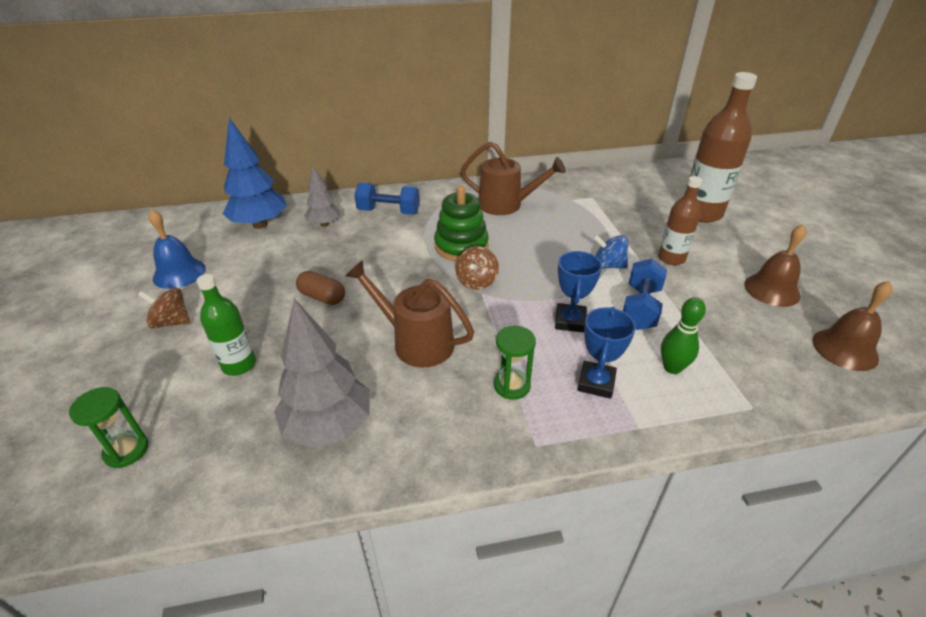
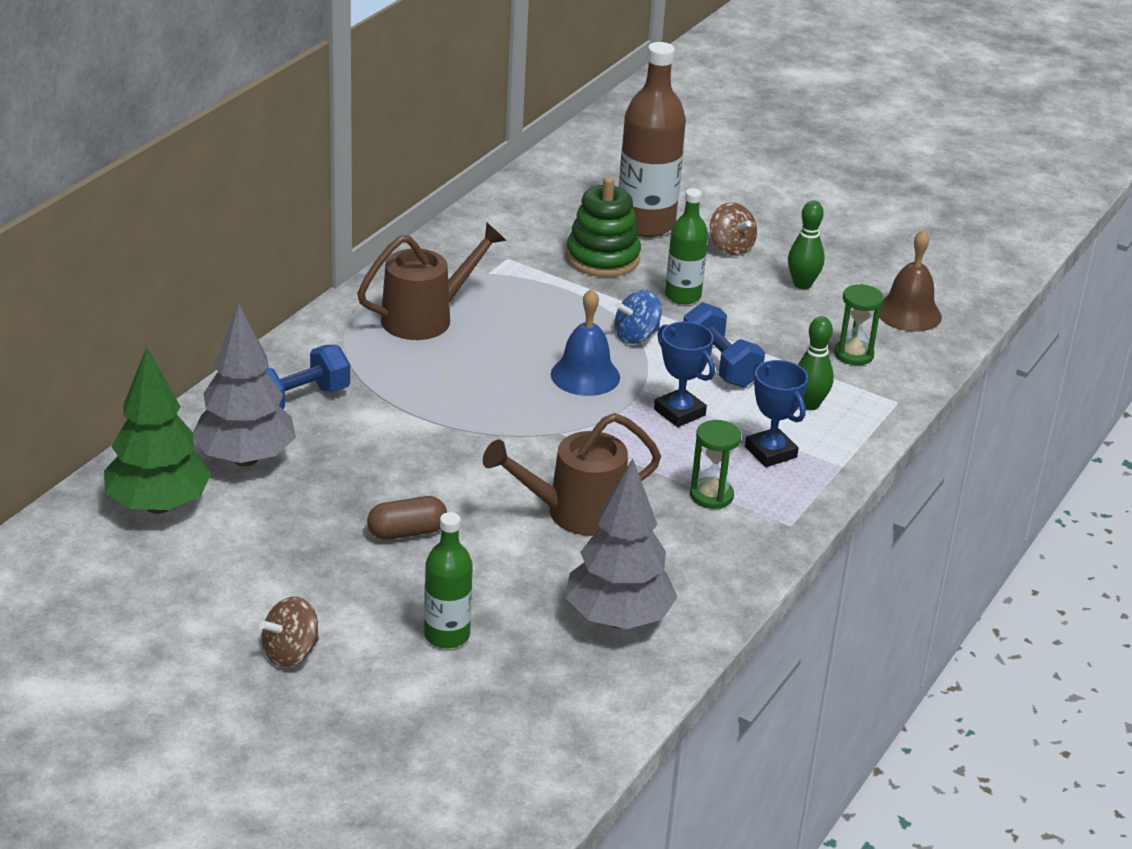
camera: 50 degrees left, 5 degrees down
green hourglass [69,387,149,468] -> green hourglass moved to [834,284,884,365]
blue bell [148,209,206,289] -> blue bell moved to [551,289,620,396]
blue tree [223,118,287,229] -> green tree [104,347,211,514]
grey tree [304,166,341,227] -> grey tree [193,303,296,466], size x1.70
green stacking toy [434,186,489,261] -> green stacking toy moved to [566,177,641,277]
brown spinning top [455,246,499,290] -> brown spinning top moved to [710,202,757,256]
brown bottle [658,176,702,265] -> green bottle [665,188,708,304]
brown bell [744,224,807,307] -> green bowling pin [788,200,825,289]

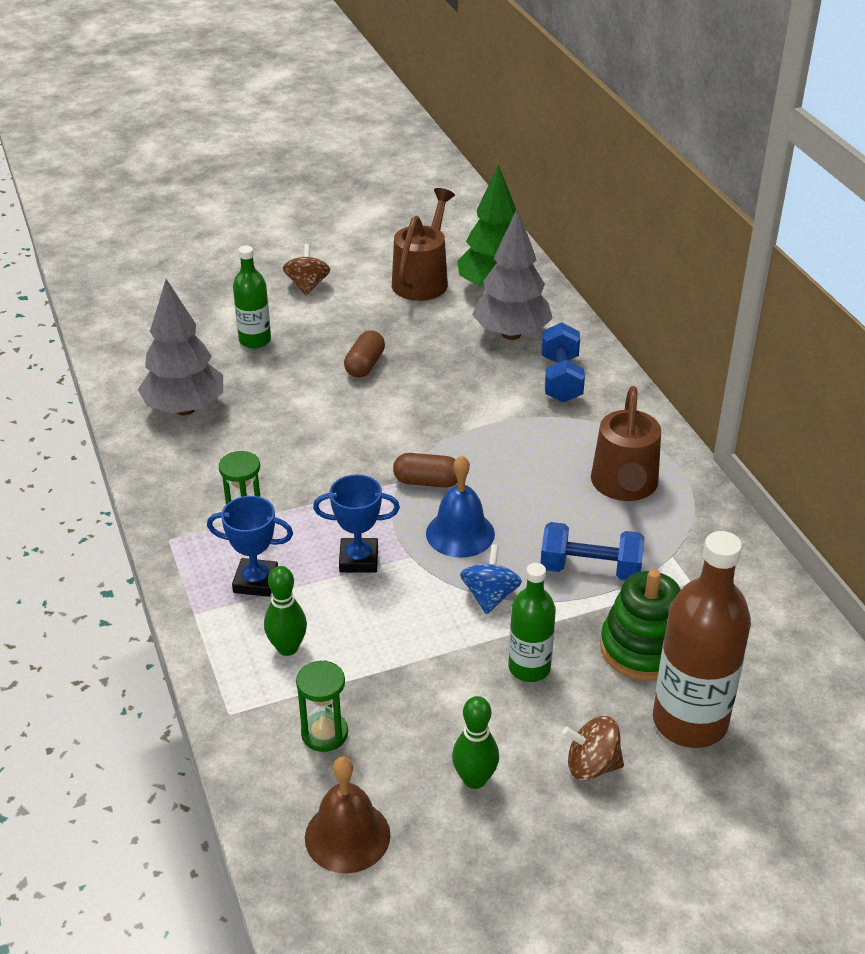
camera: 130 degrees right, 5 degrees up
brown watering can [483,413,661,536] -> brown watering can moved to [392,188,455,301]
blue dumbbell [683,302,765,388] -> blue dumbbell moved to [540,522,644,580]
none -> brown capsule [393,453,458,488]

